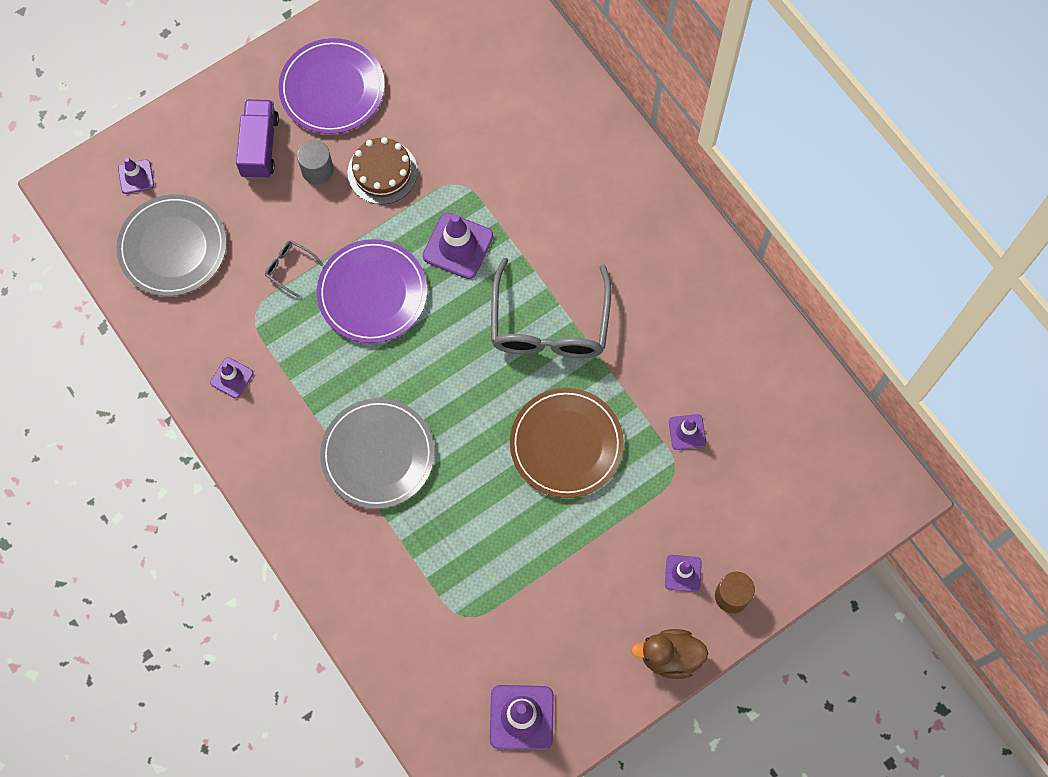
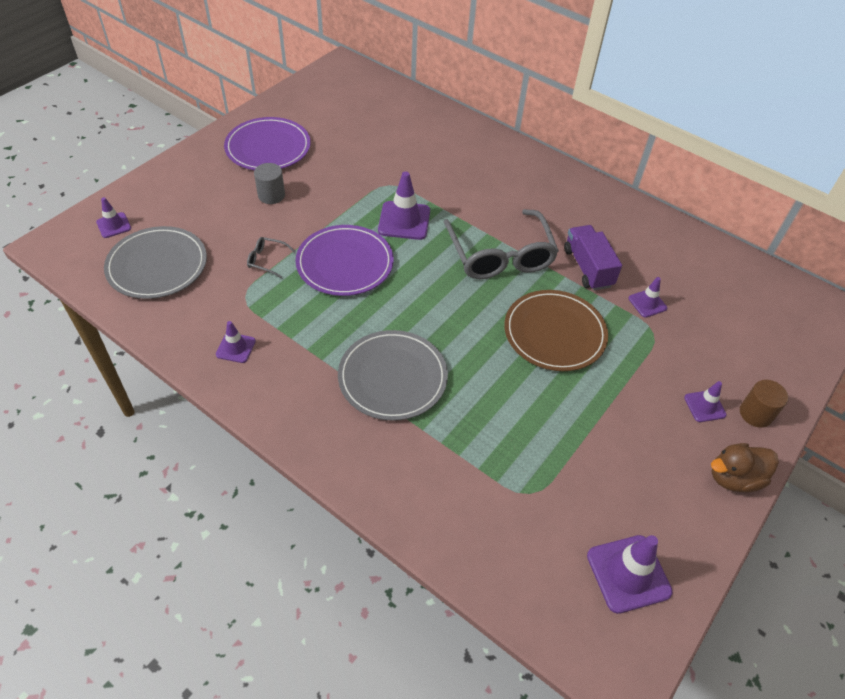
camera: 20 degrees left, 20 degrees down
purple truck [236,99,279,179] -> purple truck moved to [564,225,622,291]
brown cake [347,137,418,205] -> none

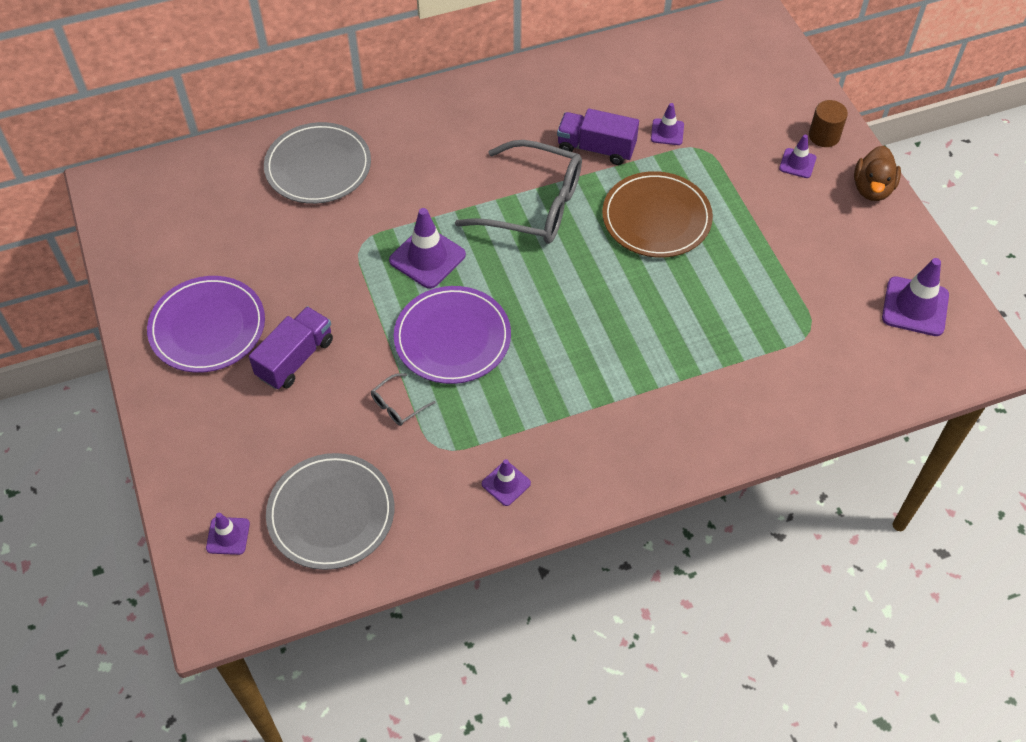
camera: 55 degrees left, 5 degrees up
grey cylinder [254,163,285,204] -> purple truck [249,306,333,389]
grey plate [338,330,448,421] -> grey plate moved to [264,122,371,204]

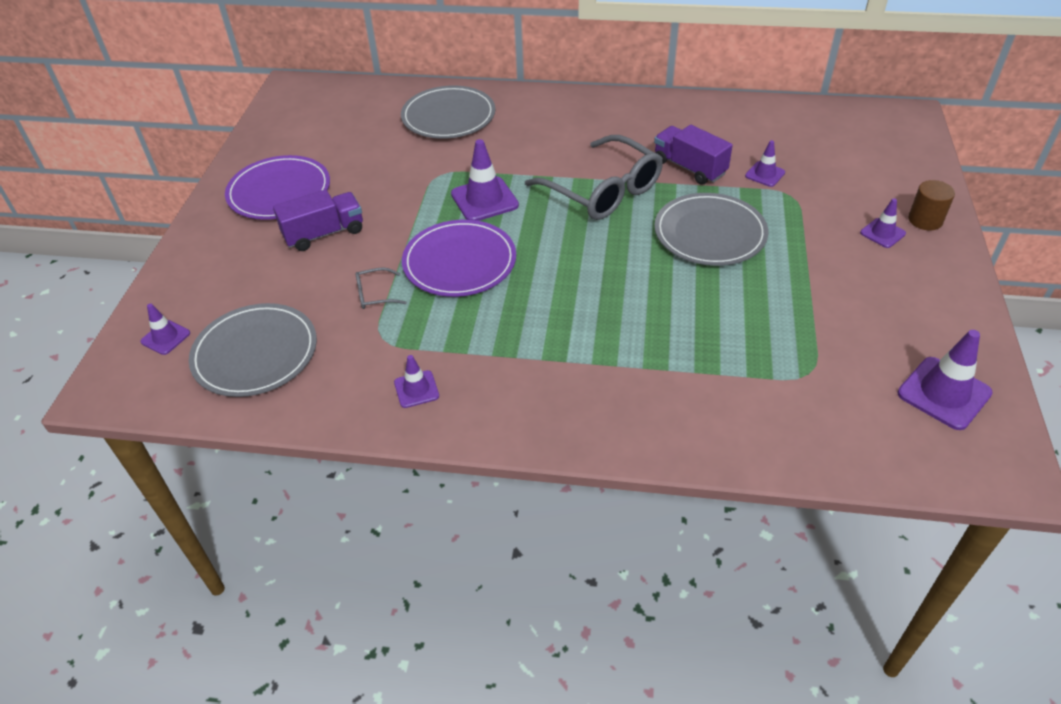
camera: 30 degrees right, 10 degrees down
brown plate [602,171,713,258] -> grey plate [654,193,768,266]
brown duck [854,146,901,201] -> none

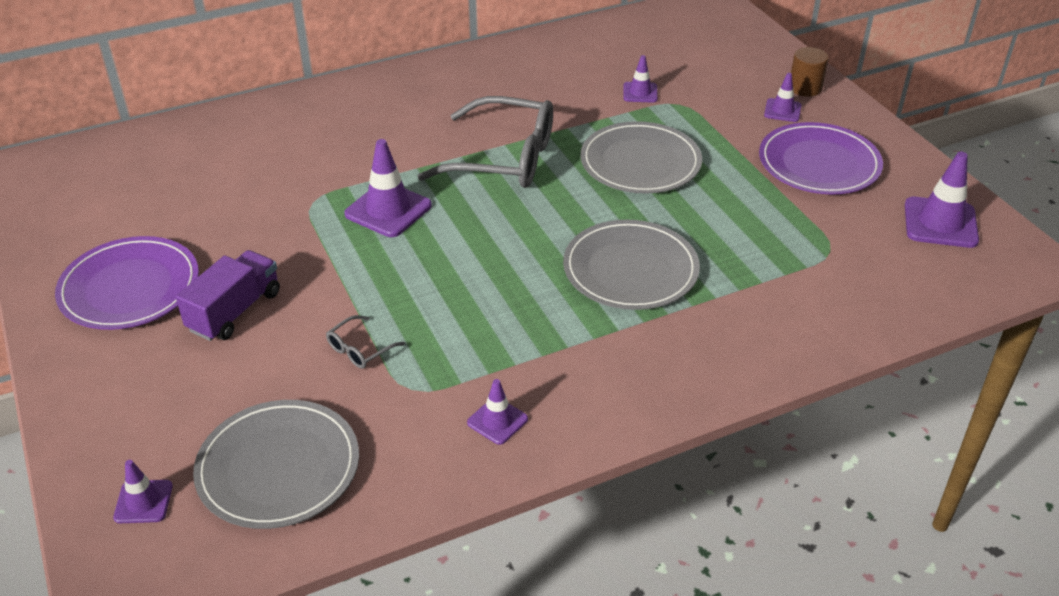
camera: 35 degrees left, 5 degrees down
grey plate [401,86,495,139] -> grey plate moved to [563,220,700,310]
purple plate [402,220,516,297] -> purple plate moved to [759,122,883,194]
purple truck [654,125,733,185] -> none

